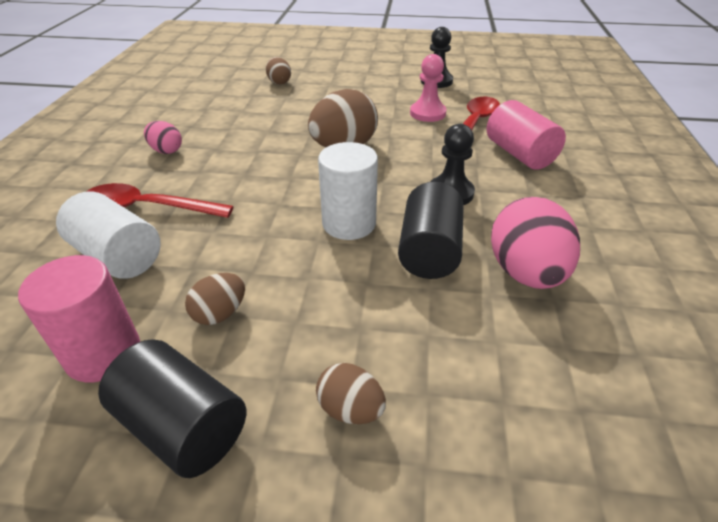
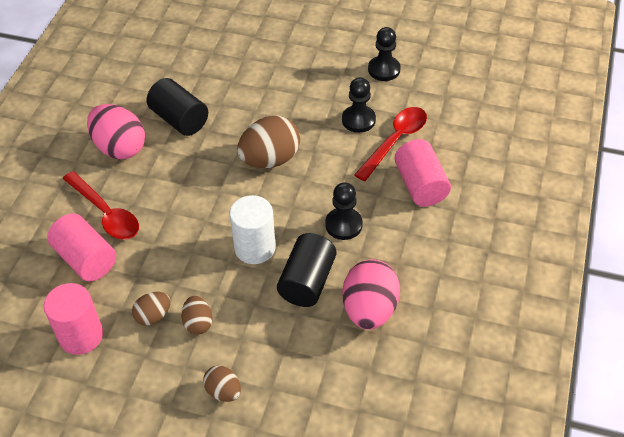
camera: 10 degrees right, 10 degrees up
white cylinder [56,191,161,279] -> pink cylinder [47,213,116,282]
red spoon [86,183,234,218] -> red spoon turned 150 degrees counterclockwise [63,171,139,240]
black cylinder [98,339,246,478] -> black cylinder moved to [146,78,208,136]
pink egg [144,121,182,154] -> pink egg [87,104,145,159], size x1.87
brown egg [266,57,291,85] -> brown egg moved to [181,296,213,335]
pink pawn [410,54,447,122] -> black pawn [342,77,376,133]

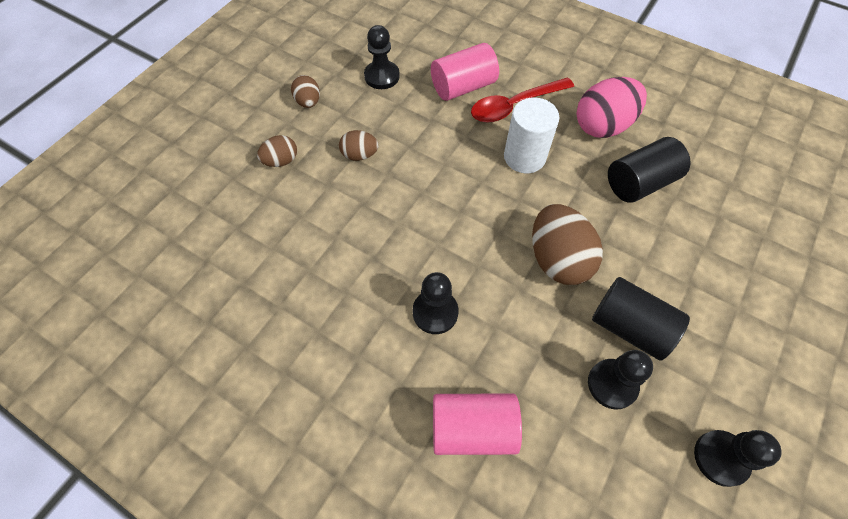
camera: 105 degrees right, 10 degrees up
pink cylinder [44,283,103,355] -> black pawn [364,25,400,89]
brown egg [132,292,171,326] -> brown egg moved to [291,75,320,108]
white cylinder [230,195,276,264] -> white cylinder moved to [504,98,560,173]
black cylinder [277,233,337,307] -> black cylinder moved to [592,277,690,361]
pink egg [342,259,400,330] -> none
red spoon [354,107,427,181] -> none

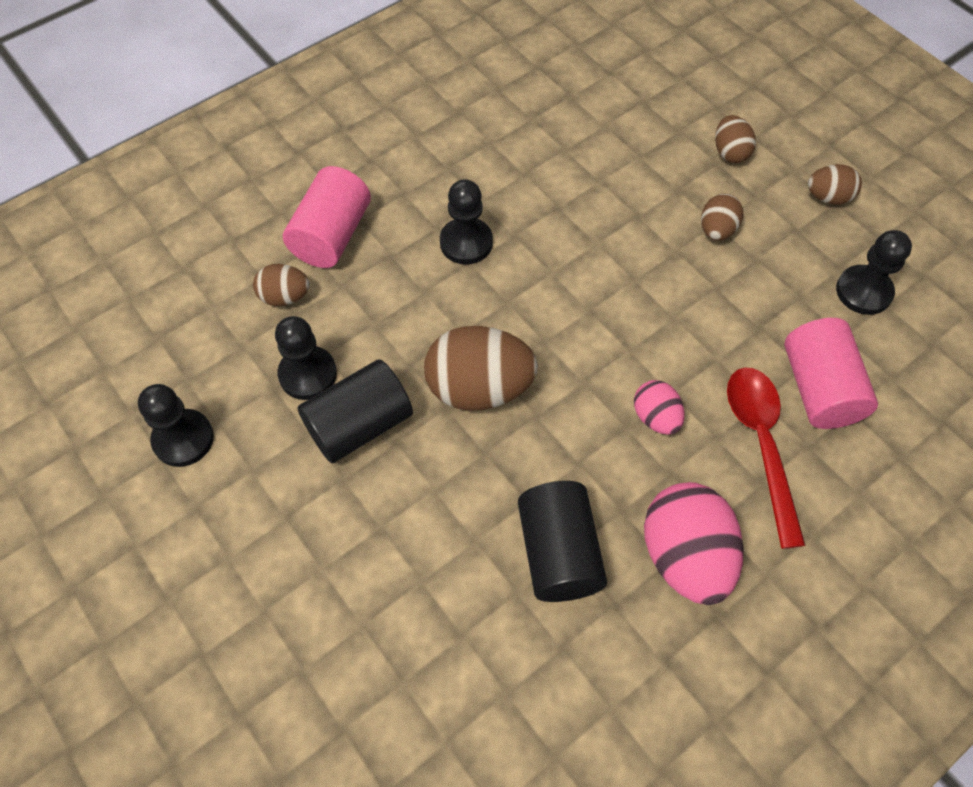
camera: 110 degrees right, 0 degrees up
white cylinder [504,98,560,173] -> pink egg [634,380,685,435]
none -> brown egg [253,264,310,306]

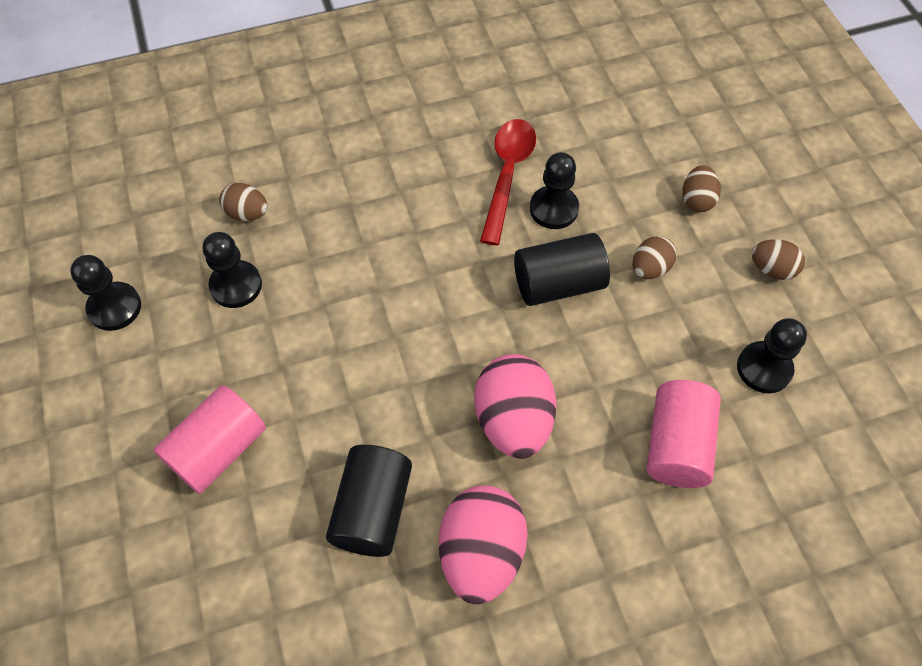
camera: 20 degrees right, 0 degrees up
pink cylinder [283,166,371,268] -> pink cylinder moved to [154,385,266,494]
black cylinder [297,359,413,463] -> black cylinder moved to [514,233,610,306]
brown egg [424,326,538,411] -> none
black pawn [440,179,493,264] -> black pawn moved to [530,152,579,229]
pink egg [634,380,685,435] -> pink egg [474,354,556,459], size x1.87
red spoon [727,367,806,549] -> red spoon moved to [480,119,536,245]

